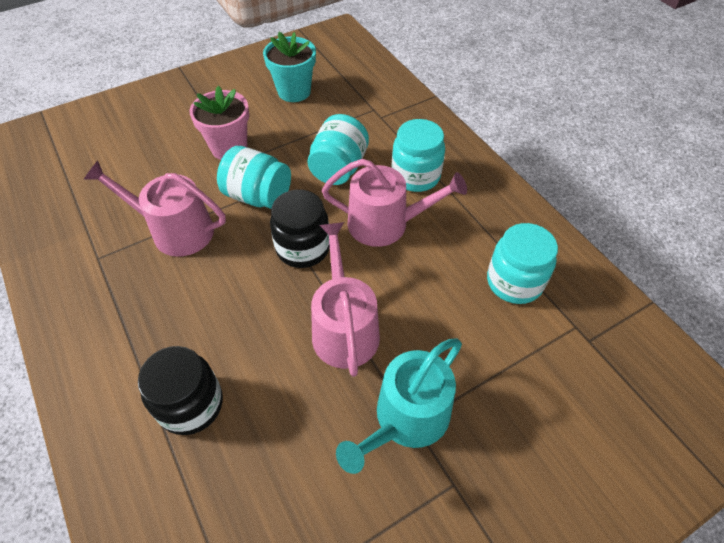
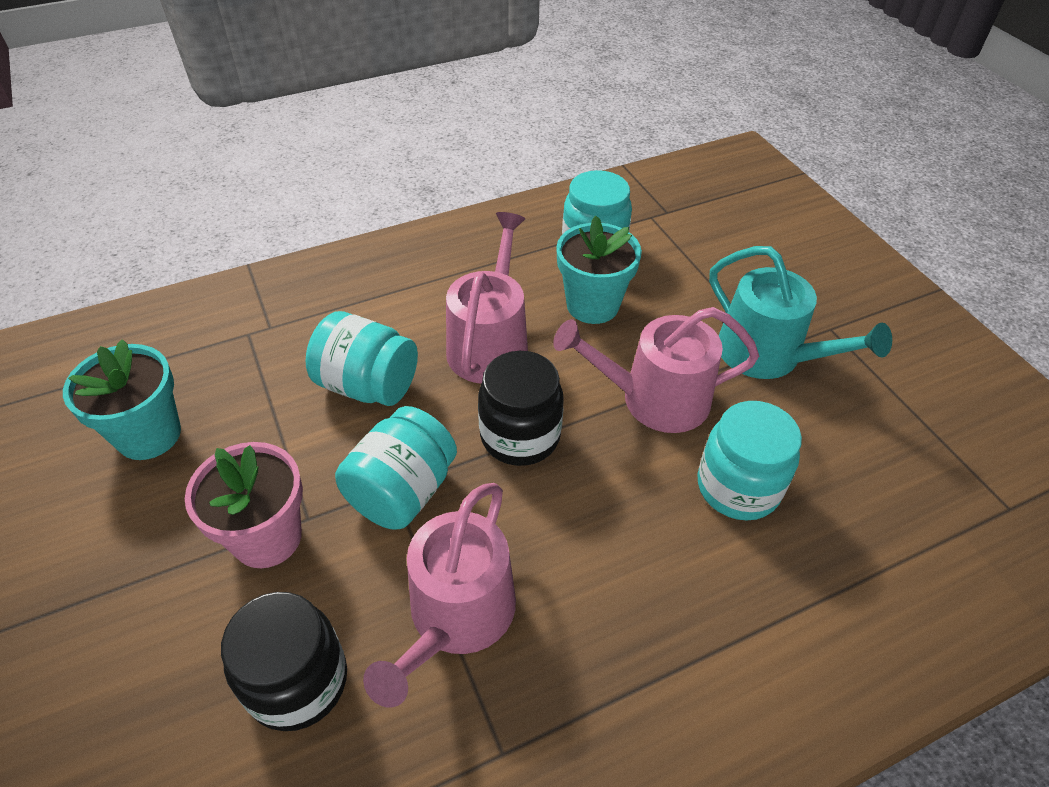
camera: 85 degrees left, 5 degrees down
black jar [138,346,223,435] -> black jar moved to [221,592,347,731]
turquoise jar [392,119,445,192] -> turquoise jar moved to [698,401,802,521]
none -> turquoise flower pot [556,216,642,324]

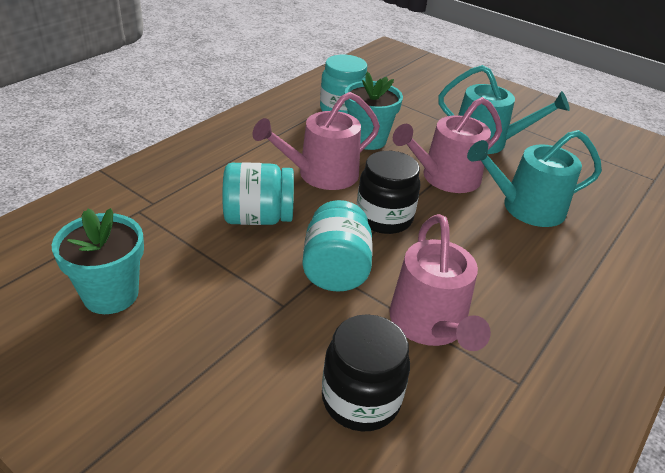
camera: 30 degrees left, 10 degrees down
pink flower pot [185,442,303,568] -> none
pink watering can [446,212,528,383] -> pink watering can turned 105 degrees counterclockwise [253,92,380,190]
turquoise jar [698,401,802,521] -> turquoise watering can [467,130,602,227]

